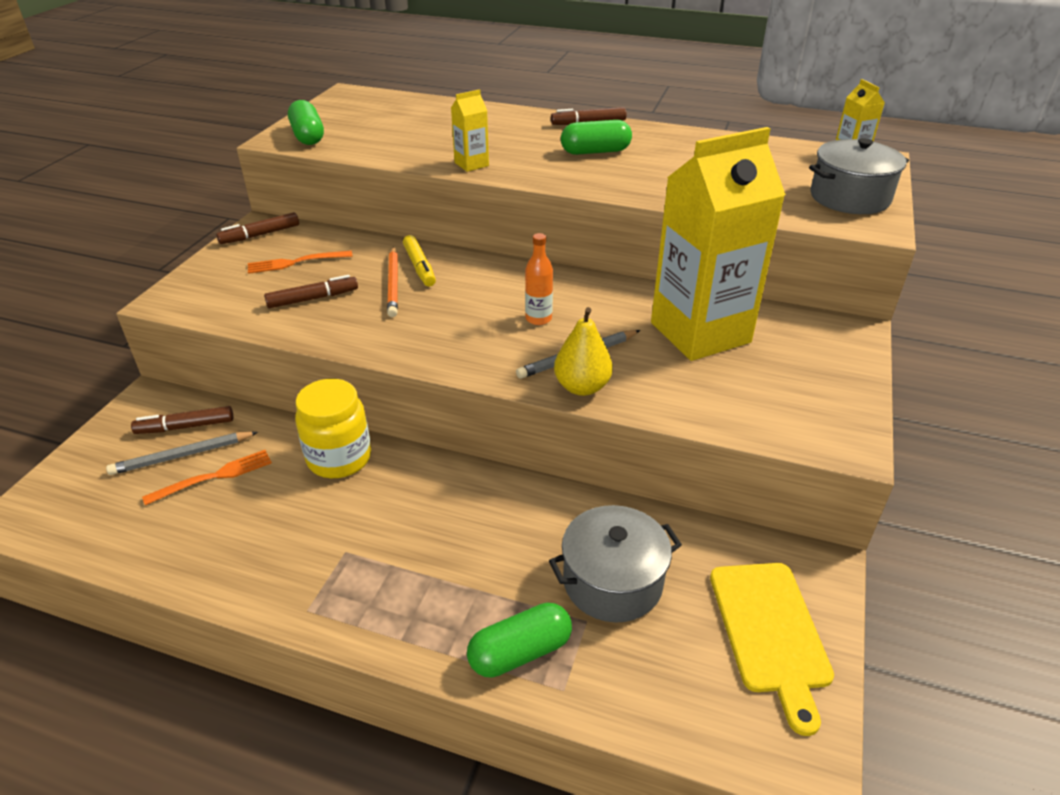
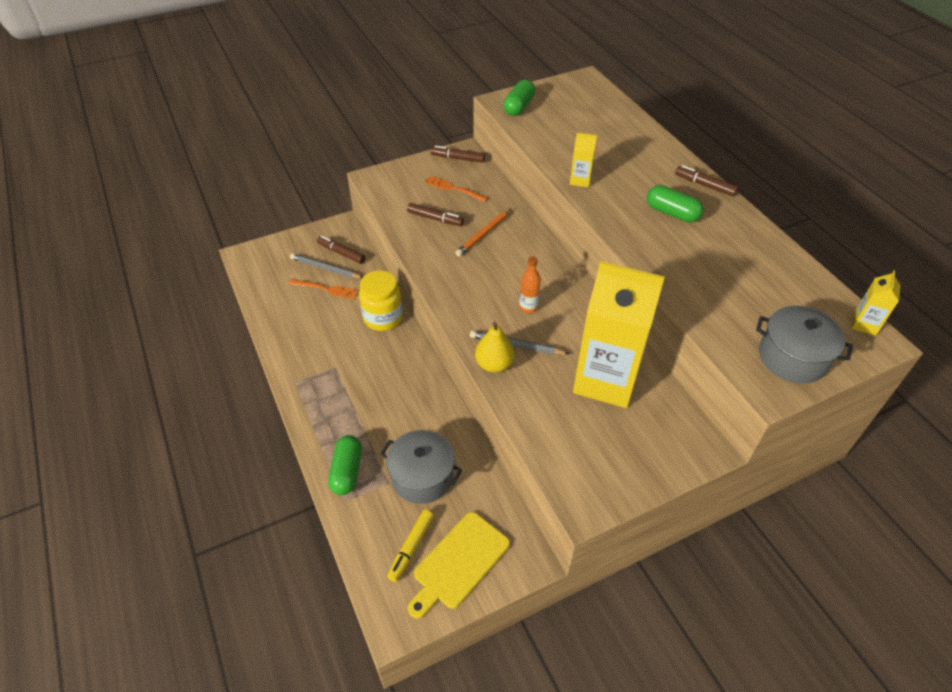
camera: 45 degrees right, 10 degrees up
yellow marker [403,235,436,286] -> yellow marker moved to [387,510,434,582]
green capsule [467,603,572,678] -> green capsule turned 75 degrees clockwise [328,435,362,495]

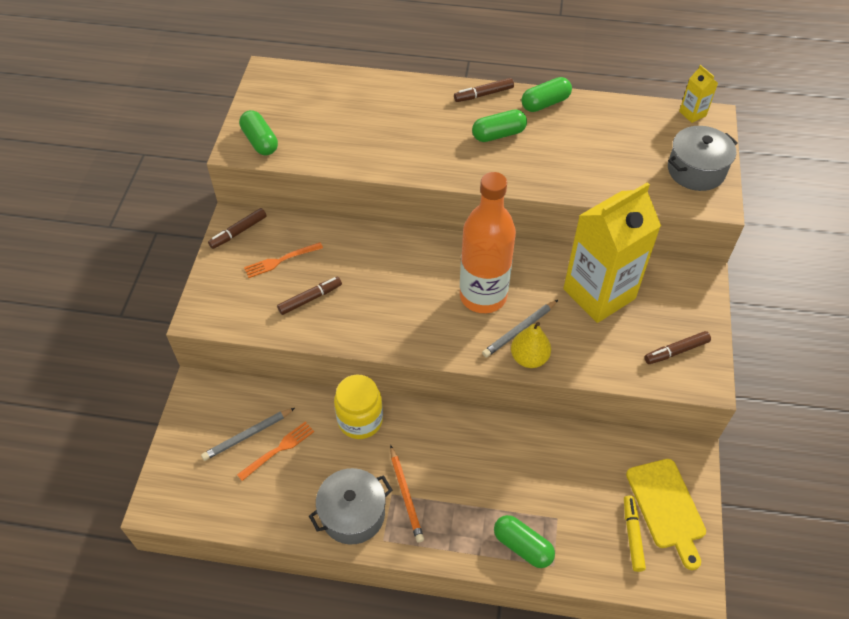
camera: 55 degrees left, 5 degrees up
brown marker [317,236,365,264] -> brown marker moved to [644,331,711,364]
grey pot [380,430,462,504] -> grey pot moved to [309,468,392,545]
yellow marker [387,510,434,582] -> yellow marker turned 150 degrees counterclockwise [624,495,646,572]
orange pencil [455,208,512,256] -> orange pencil moved to [390,445,424,543]
orange bottle [519,256,541,313] -> orange bottle [460,172,516,313], size x2.46
yellow carton [570,133,597,187] -> none
none -> green capsule [521,77,572,112]

